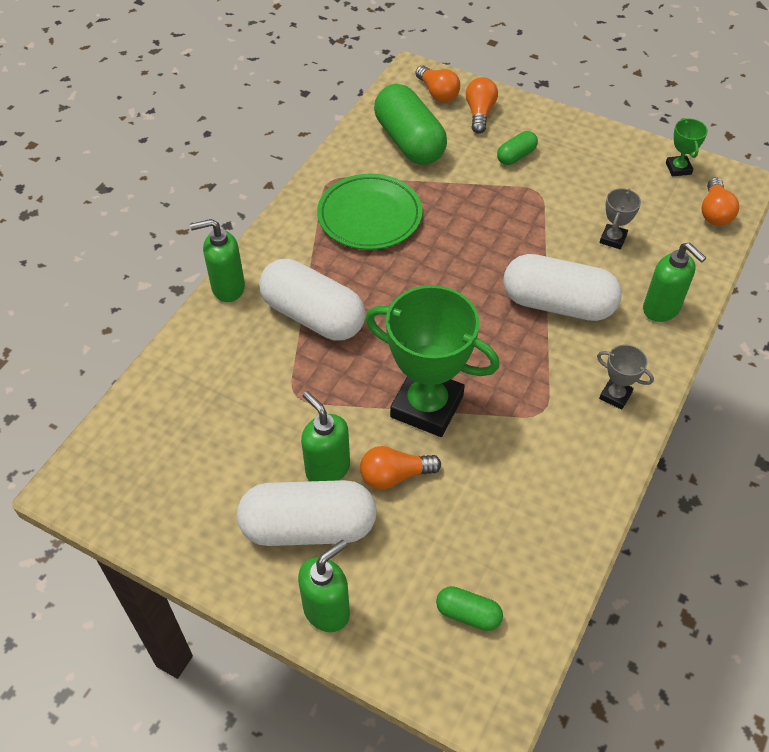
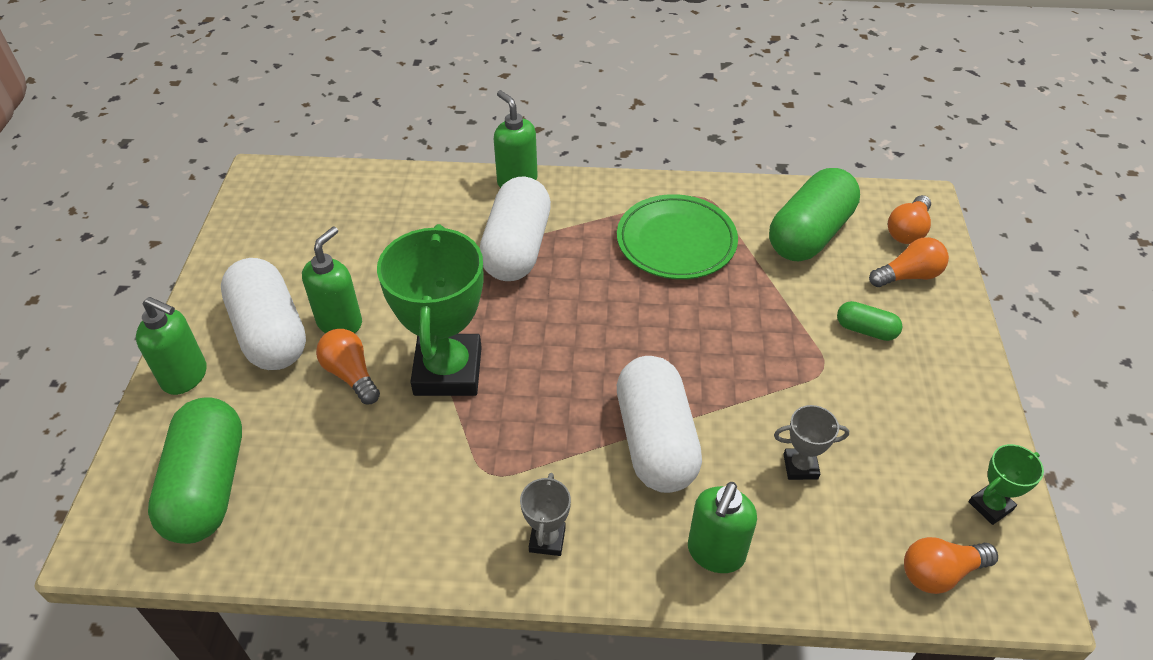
camera: 65 degrees right, 5 degrees down
green capsule [436,586,503,631] -> green capsule [148,397,242,544], size x2.12

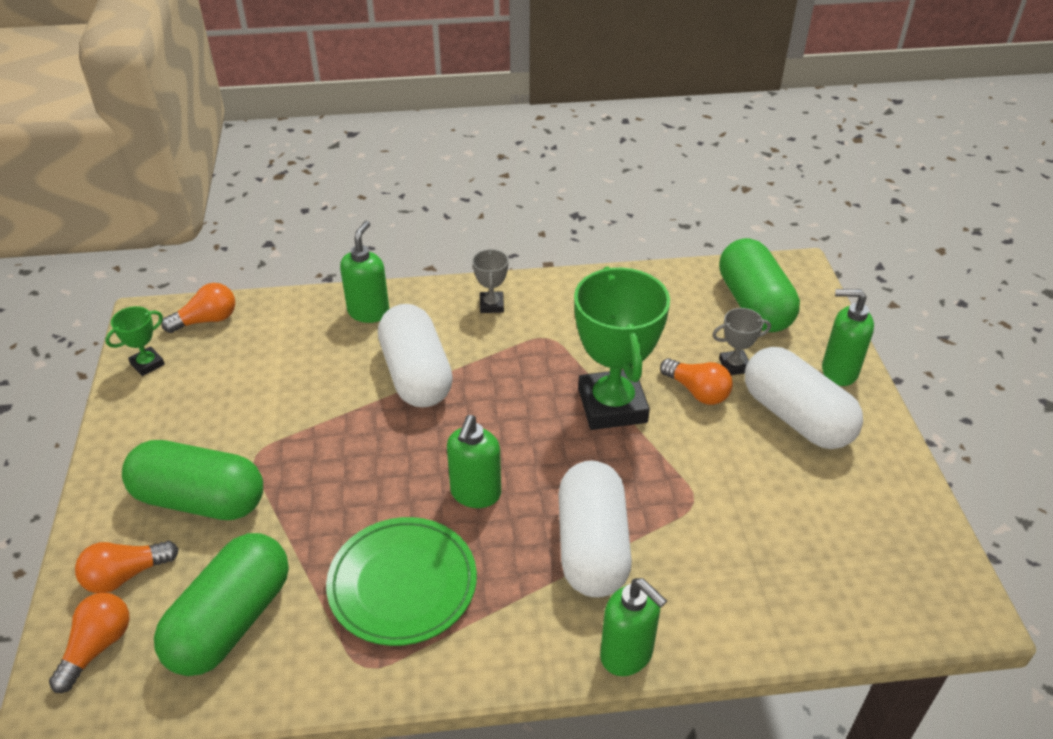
camera: 170 degrees right, 5 degrees down
green soap dispenser [302,227,362,333] -> green soap dispenser moved to [447,415,501,508]
grey trophy [774,405,849,480] -> grey trophy moved to [712,308,771,375]
green capsule [837,301,903,341] -> green capsule [122,440,263,520], size x2.12

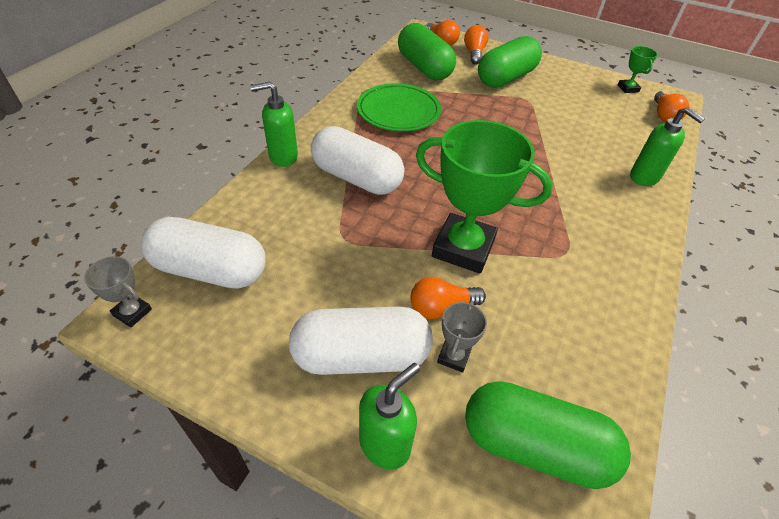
camera: 120 degrees right, 5 degrees up
white capsule [378,304,453,407] -> white capsule moved to [141,217,266,289]
green soap dispenser [447,415,501,508] -> none
grey trophy [472,249,508,313] -> grey trophy moved to [84,256,152,327]

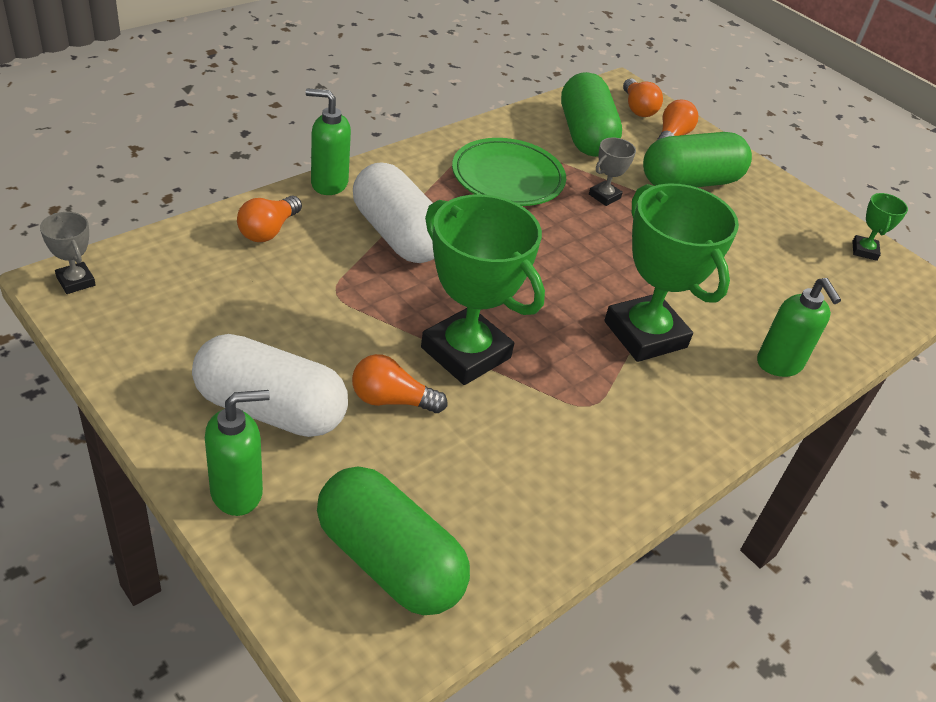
camera: 20 degrees right, 5 degrees down
white capsule [141,217,266,289] -> none
grey trophy [437,301,487,373] -> grey trophy moved to [589,138,636,206]
orange light bulb [654,91,689,122] -> orange light bulb moved to [237,196,302,242]
none -> green trophy [604,183,739,362]

